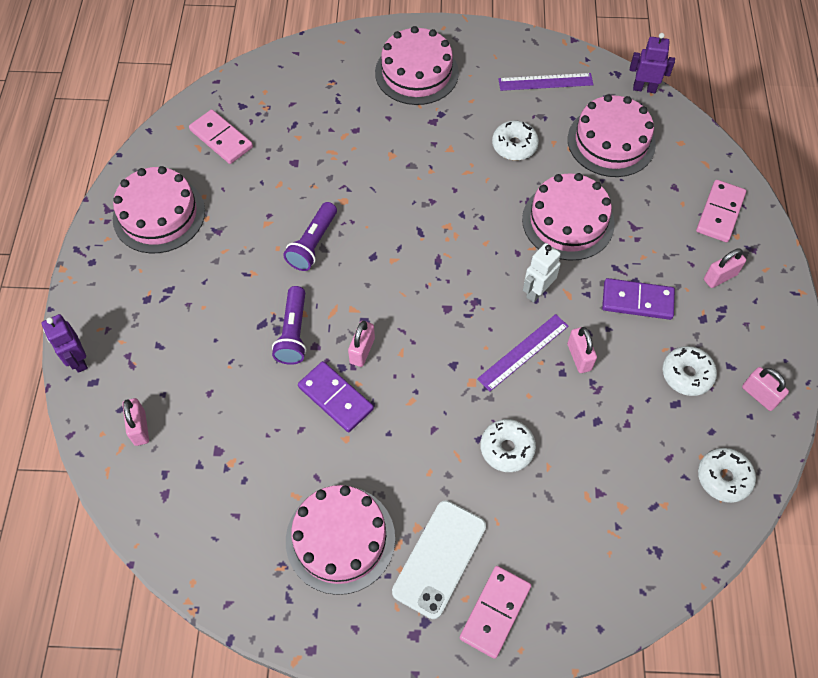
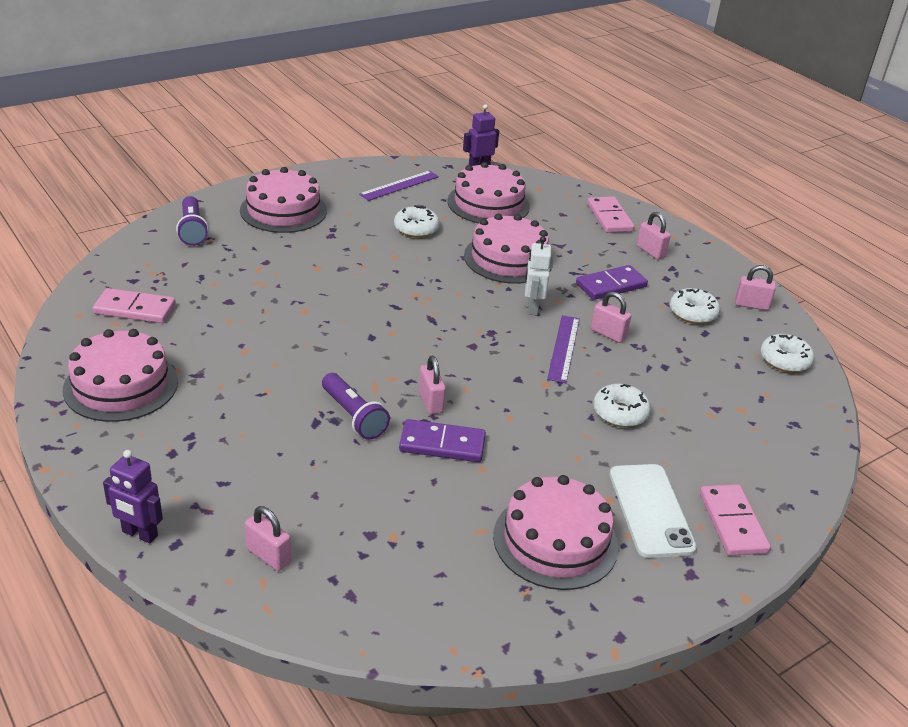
camera: 40 degrees left, 25 degrees down
purple flashlight [283,202,337,271] -> purple flashlight moved to [176,196,209,246]
pink padlock [704,249,746,288] -> pink padlock turned 60 degrees counterclockwise [637,212,671,259]

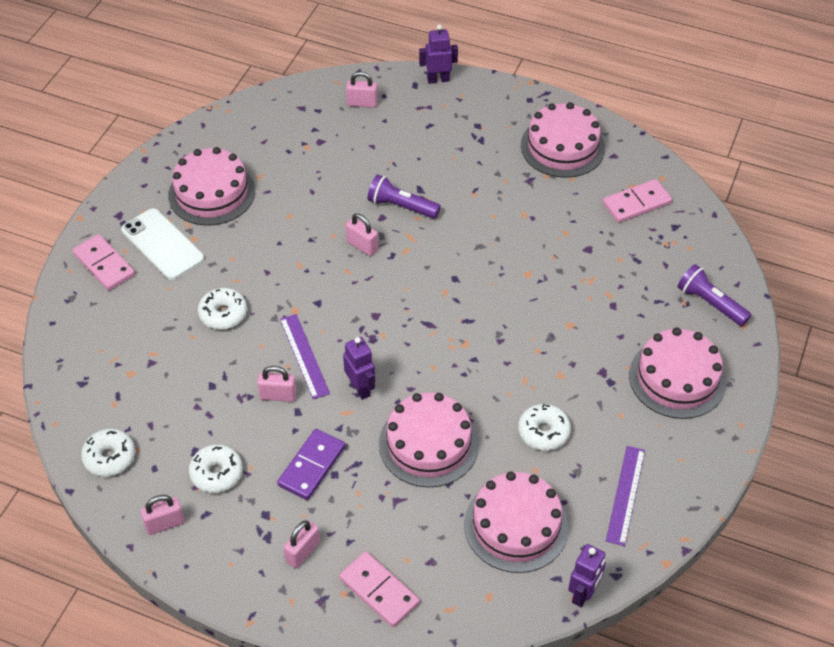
camera: 150 degrees right, 15 degrees up
purple domino [399,419,486,462] -> none
white robot [525,236,551,315] -> purple robot [343,337,375,400]
pink padlock [637,212,671,259] -> pink padlock turned 75 degrees counterclockwise [283,520,320,568]

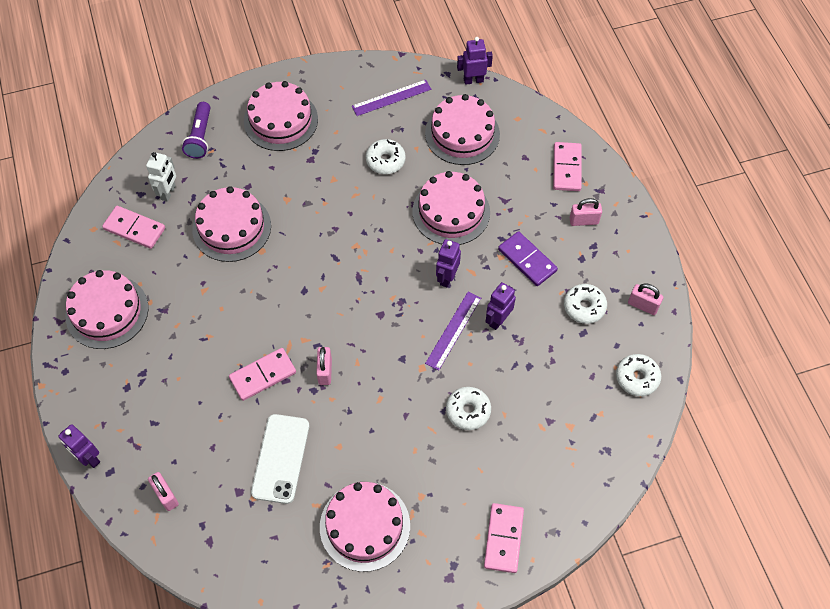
camera: 130 degrees left, 10 degrees up
white phone [121,208,204,280] -> white phone moved to [251,414,309,504]
pink padlock [257,366,296,402] -> purple robot [485,282,516,330]
purple domino [277,429,345,500] -> purple domino turned 60 degrees clockwise [498,231,558,286]
purple flashlight [367,174,441,219] -> pink domino [229,348,296,401]
none -> white robot [146,152,176,202]
none -> pink cake [192,186,271,262]

